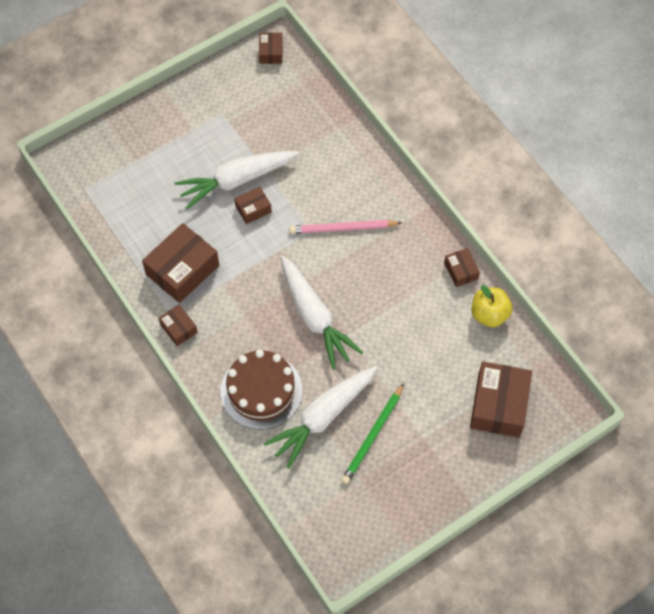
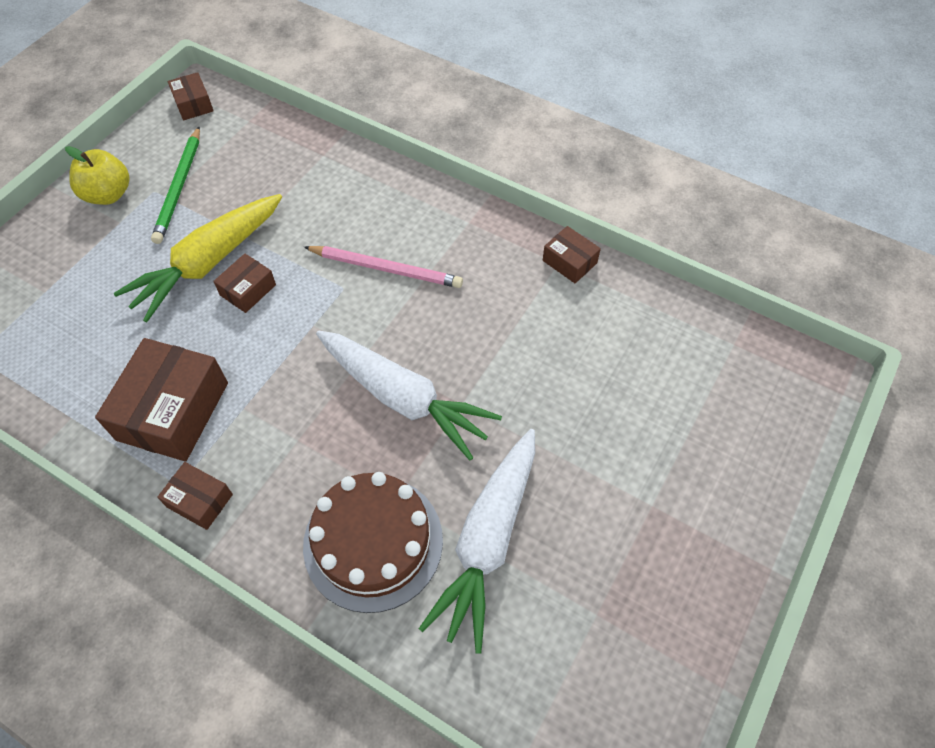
camera: 25 degrees left, 5 degrees down
white carrot [174,151,299,209] -> yellow carrot [114,194,282,322]
pink pencil [289,220,402,234] -> pink pencil turned 135 degrees counterclockwise [304,246,463,288]
green pencil [341,383,404,484] -> green pencil moved to [151,126,200,244]
brown box [470,362,532,437] -> none
yellow apple [472,285,513,327] -> yellow apple moved to [65,146,130,205]

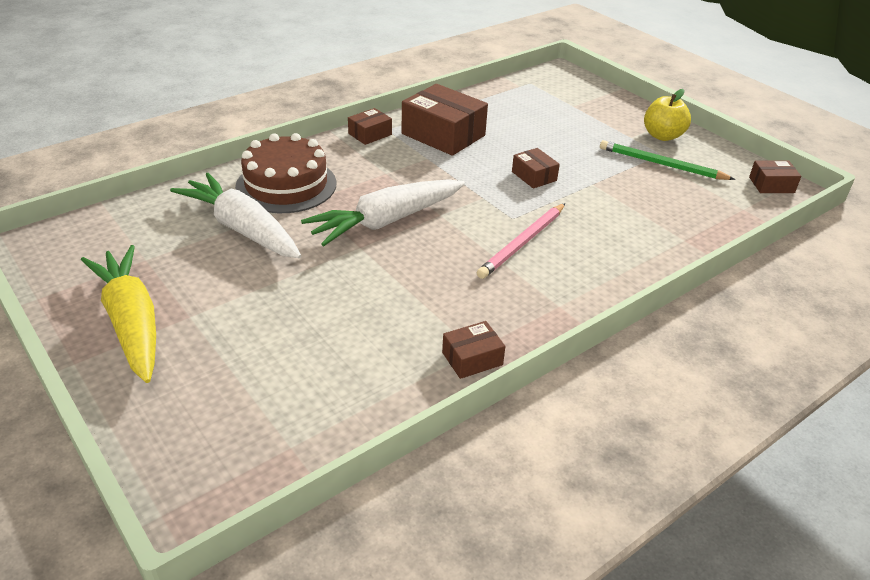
camera: 110 degrees right, 20 degrees down
yellow carrot [114,194,282,322] -> yellow carrot moved to [81,245,156,383]

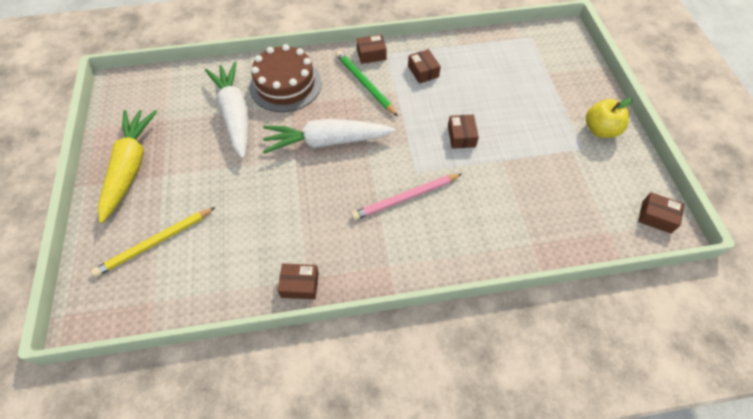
camera: 30 degrees right, 20 degrees up
brown box [402,84,488,156] -> brown box [408,49,441,84], size x0.51
green pencil [600,140,735,180] -> green pencil moved to [336,51,398,116]
none -> yellow pencil [91,207,216,277]

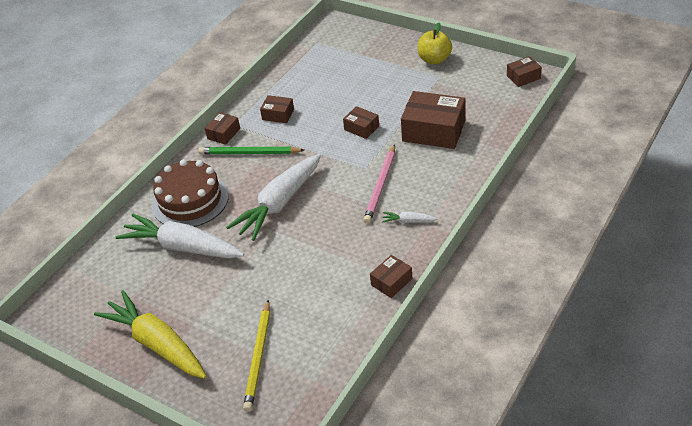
camera: 45 degrees left, 15 degrees down
none -> white carrot [382,212,438,223]
none -> brown box [401,91,466,149]

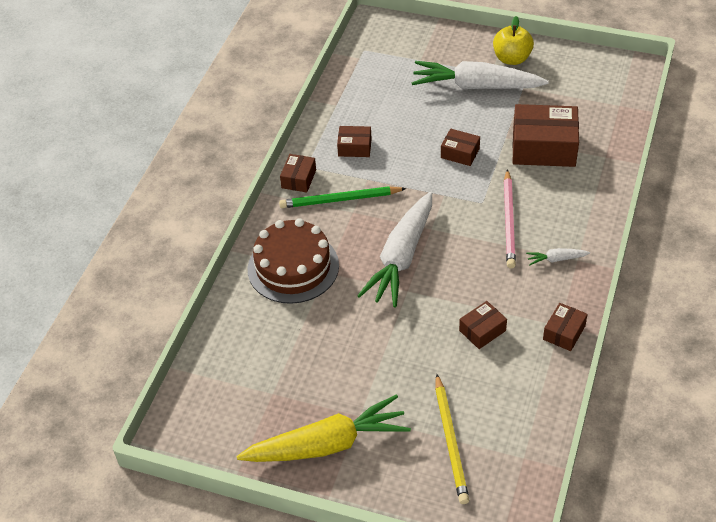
camera: 15 degrees left, 5 degrees up
yellow carrot [94,290,207,379] -> yellow carrot turned 135 degrees clockwise [236,394,411,462]
white carrot [116,214,244,258] -> white carrot moved to [412,61,549,89]
brown box [507,56,542,87] -> brown box moved to [459,301,507,349]

